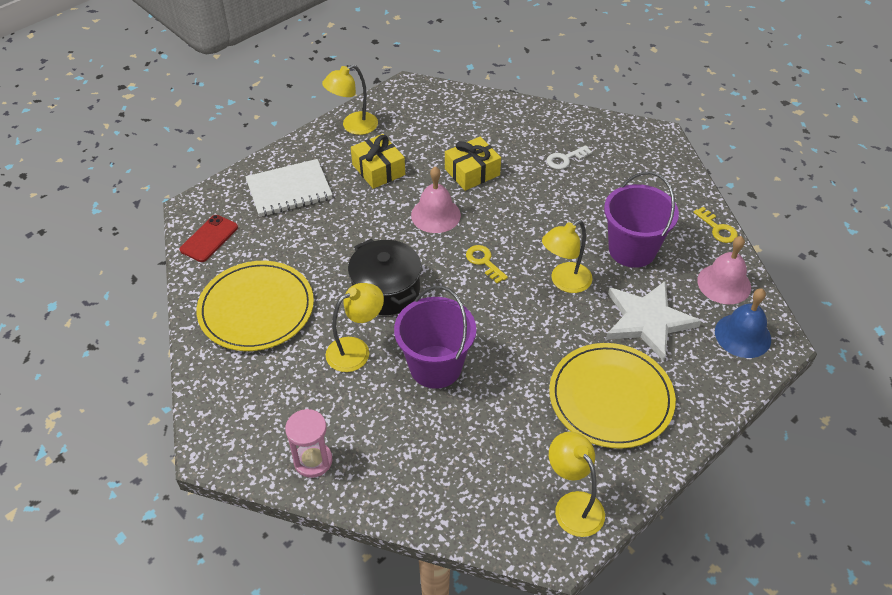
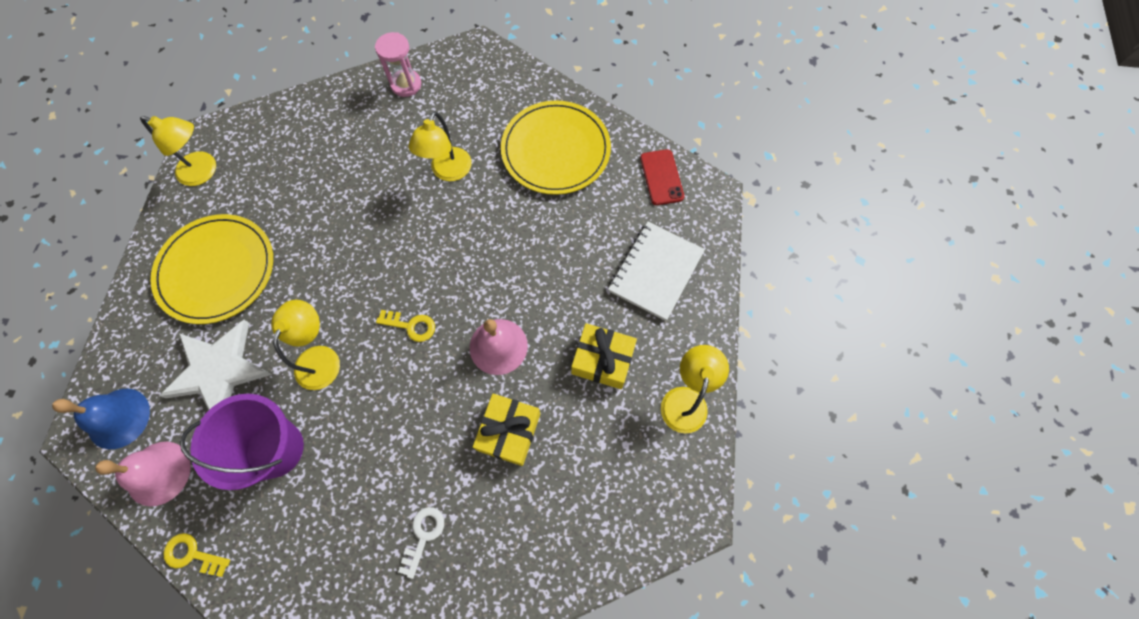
camera: 140 degrees right, 20 degrees up
black pot [348,239,421,315] -> none
purple bucket [394,286,476,389] -> none

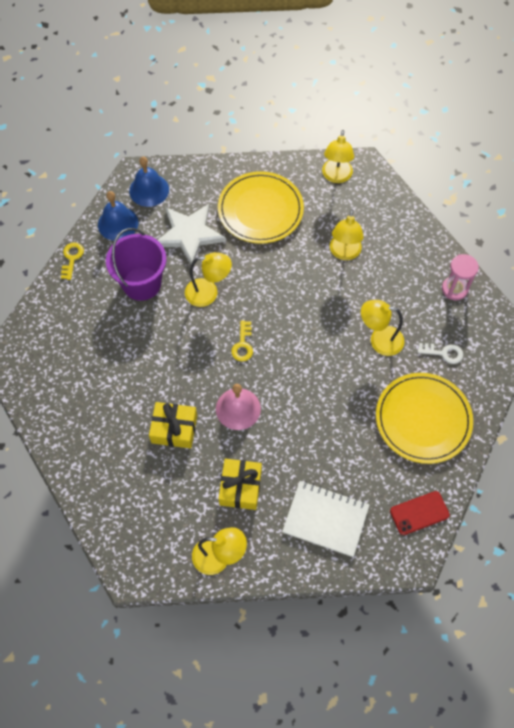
camera: 80 degrees right, 5 degrees down
pink bell [95,442,191,506] -> blue bell [98,191,138,241]
white key [398,507,444,579] -> white key moved to [417,343,463,364]
none -> yellow lamp [330,209,364,260]

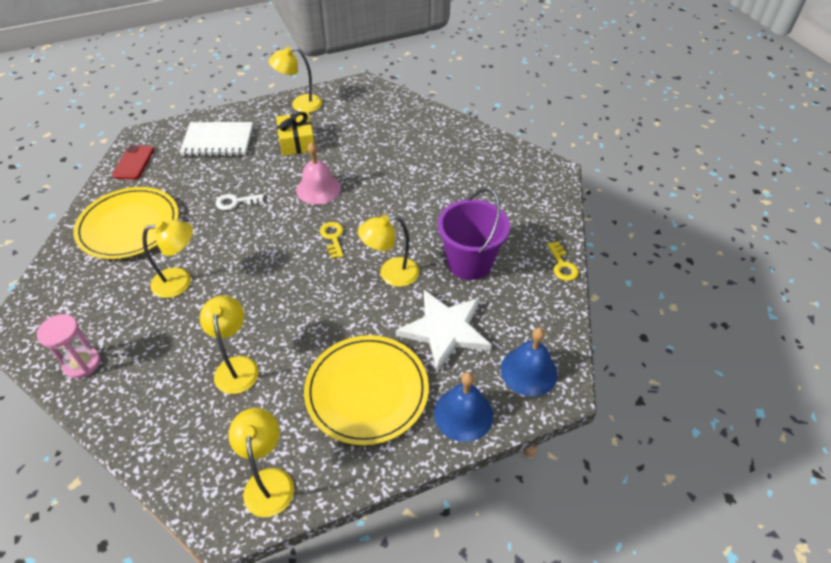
camera: 160 degrees right, 15 degrees down
blue bell [98,191,138,241] -> blue bell moved to [434,372,493,442]
yellow gift [149,402,197,449] -> none
red phone [390,491,450,535] -> red phone turned 45 degrees counterclockwise [112,145,154,180]
white key [417,343,463,364] -> white key moved to [216,194,264,210]

